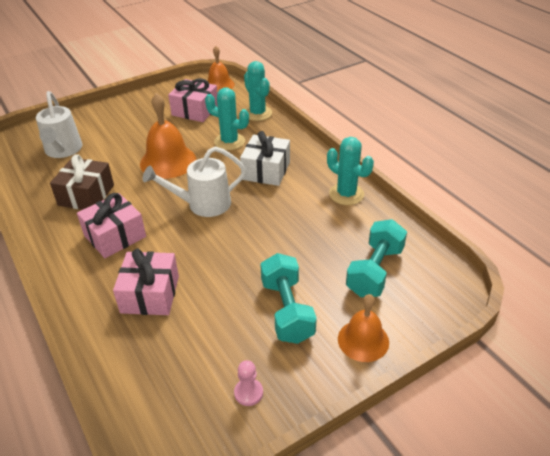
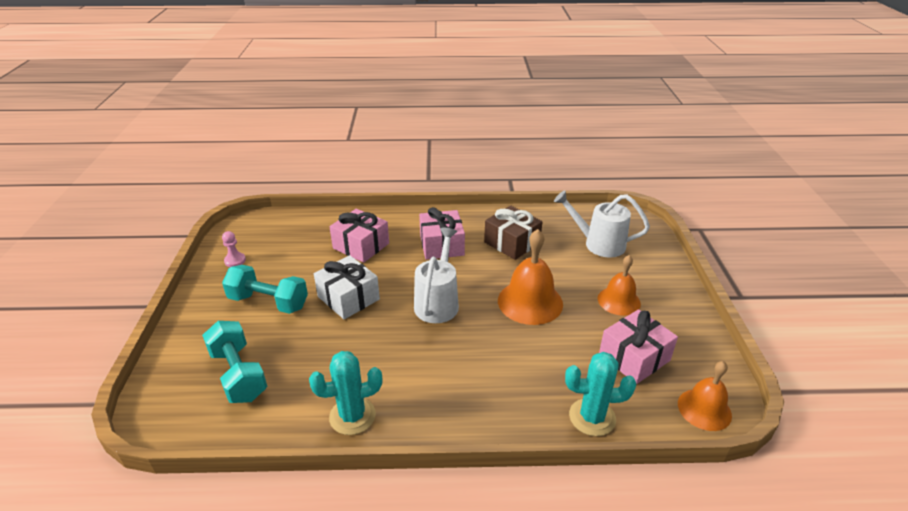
camera: 120 degrees right, 5 degrees down
turquoise cactus [205,87,249,150] -> none
white gift [240,131,290,186] -> white gift moved to [314,255,380,319]
orange bell [338,294,389,362] -> orange bell moved to [598,255,641,316]

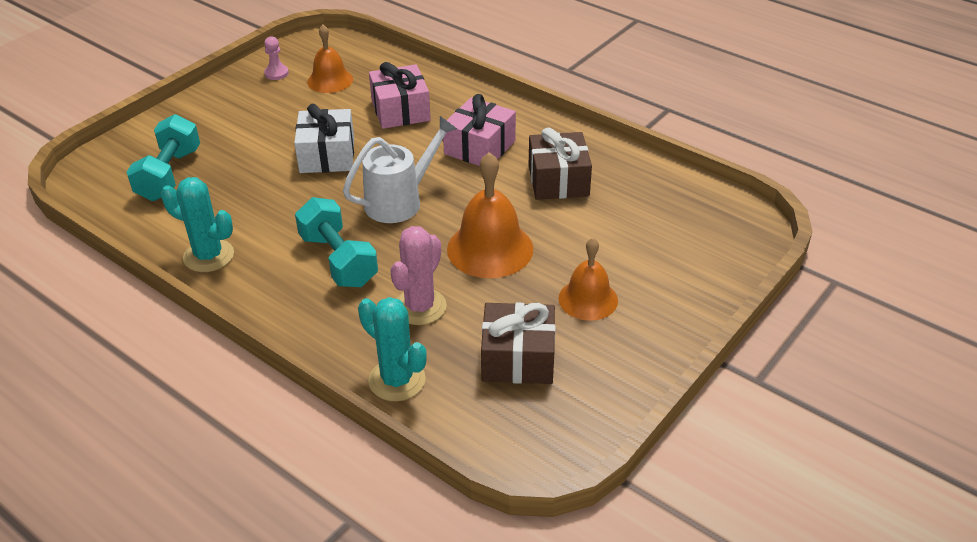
camera: 40 degrees right, 5 degrees up
turquoise dumbbell [222,265,308,314] -> turquoise dumbbell moved to [295,197,378,287]
white watering can [554,190,650,257] -> none
pink gift [599,309,678,384] -> brown gift [481,303,556,384]
orange bell [678,361,732,431] -> orange bell moved to [307,25,353,93]
none -> pink cactus [390,226,447,325]

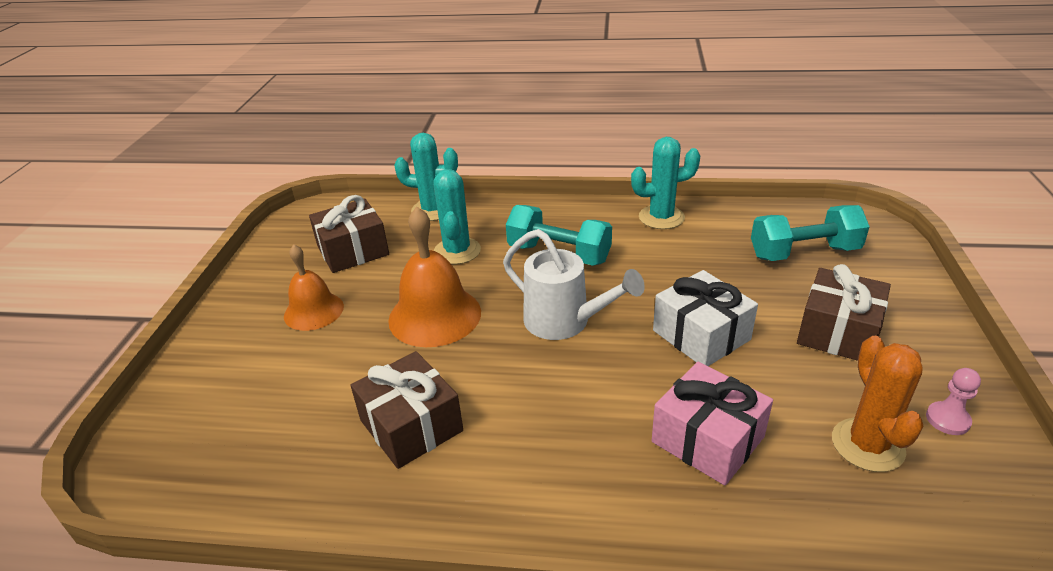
camera: 150 degrees right, 5 degrees down
turquoise dumbbell [127,114,200,201] -> turquoise dumbbell turned 75 degrees counterclockwise [751,205,870,261]
orange bell [307,25,353,93] -> orange cactus [832,336,923,472]
white watering can [343,116,457,223] -> white watering can turned 75 degrees counterclockwise [503,229,645,340]
pink cactus [390,226,447,325] -> turquoise cactus [433,169,481,264]
pink gift [443,94,516,166] -> none
none -> brown gift [797,264,891,361]

